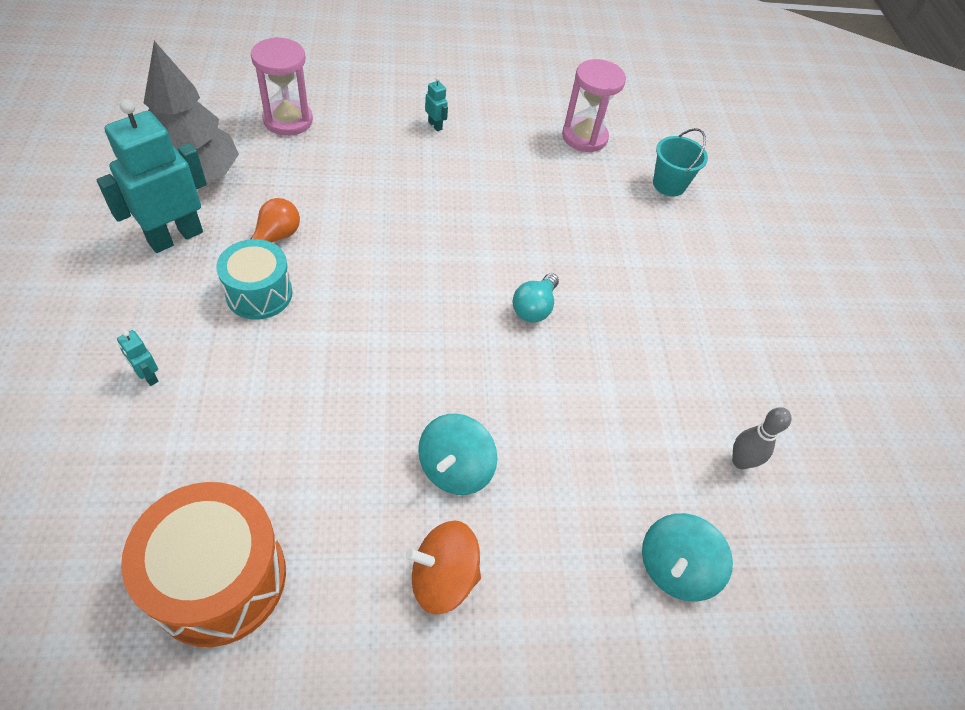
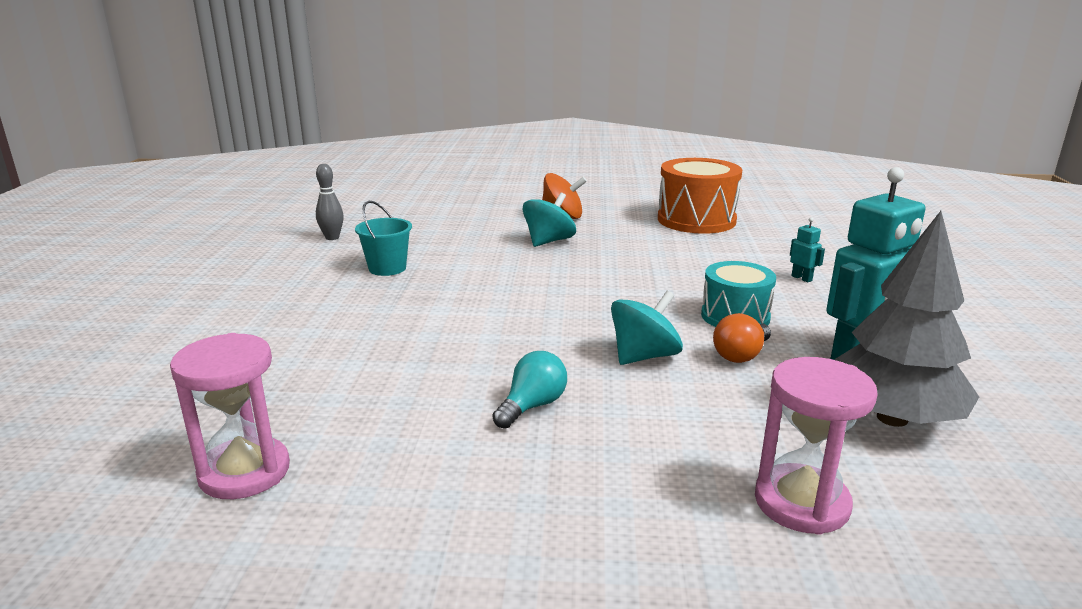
camera: 165 degrees left, 30 degrees down
turquoise robot [425,77,448,131] -> none
turquoise light bulb [512,273,559,323] -> turquoise light bulb moved to [492,351,567,429]
turquoise spinning top [642,513,733,602] -> turquoise spinning top moved to [611,291,683,365]
turquoise bucket [653,128,708,196] -> turquoise bucket moved to [355,201,412,276]

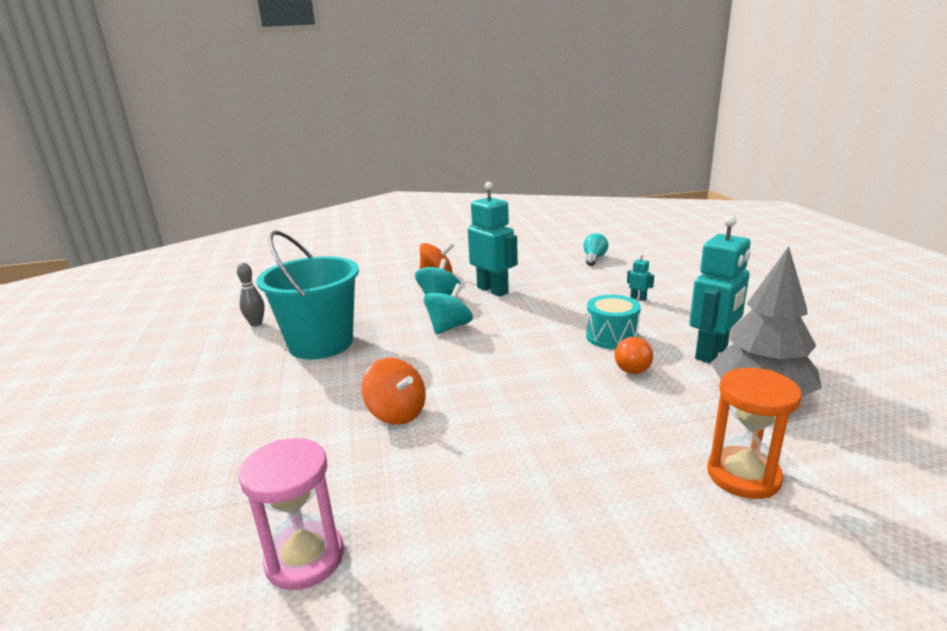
camera: 15 degrees left, 0 degrees up
turquoise bucket [355,201,412,276] -> turquoise bucket [256,230,359,359], size x2.03
turquoise light bulb [492,351,567,429] -> turquoise light bulb moved to [583,233,608,266]
turquoise spinning top [611,291,683,365] -> turquoise spinning top moved to [424,283,473,335]
orange drum [658,158,742,234] -> none
pink hourglass [755,357,878,535] -> orange hourglass [707,368,802,499]
none -> orange spinning top [362,358,426,425]
none -> turquoise robot [468,182,518,297]

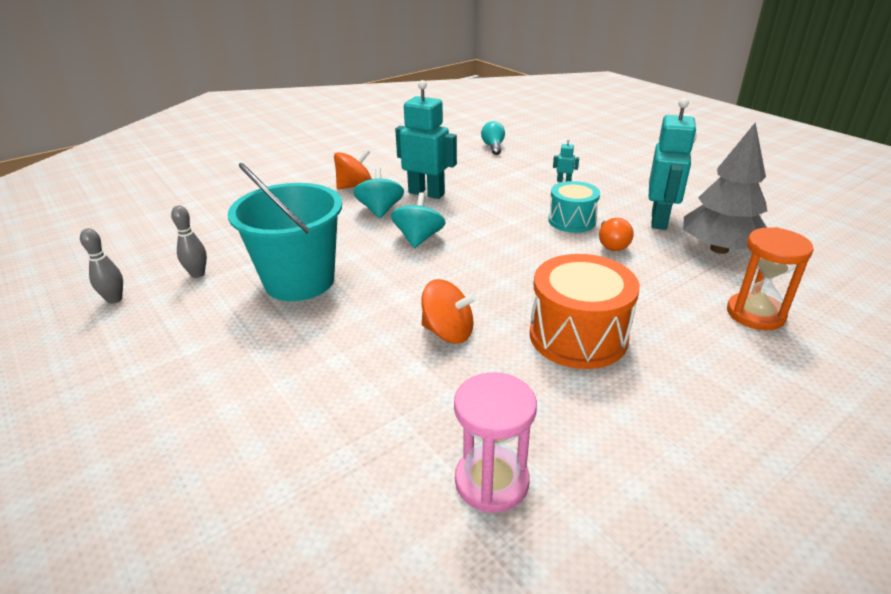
camera: 25 degrees left, 10 degrees up
none -> grey bowling pin [80,228,123,304]
none -> orange drum [530,254,640,369]

